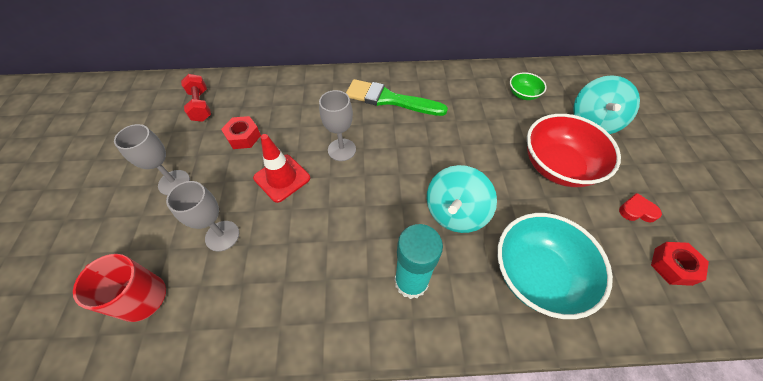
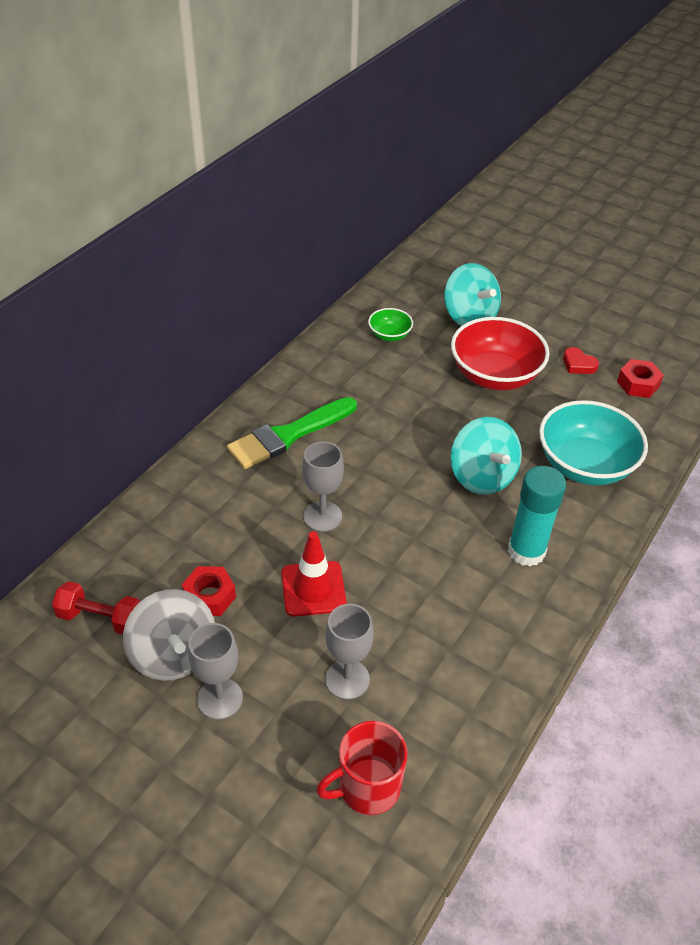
camera: 55 degrees left, 10 degrees down
red heart [619,193,662,222] -> red heart turned 90 degrees counterclockwise [563,347,599,374]
none -> grey spinning top [123,589,215,681]

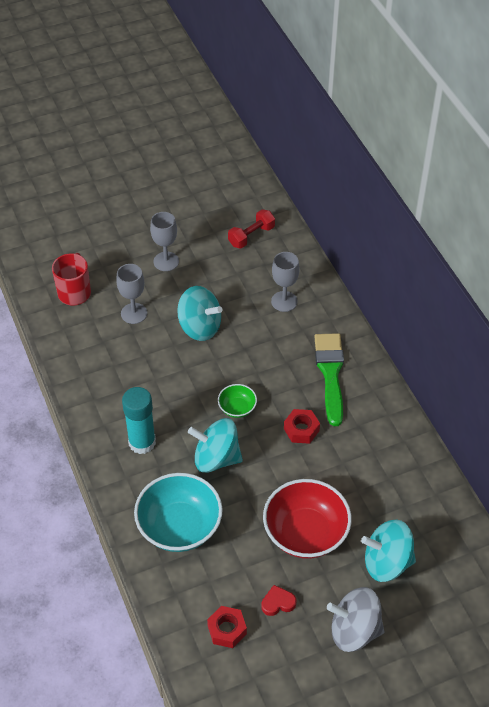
camera: 125 degrees right, 5 degrees up
grey spinning top [123,589,215,681] -> grey spinning top moved to [327,587,384,652]
red nut [182,566,236,616] -> red nut moved to [284,409,320,444]
red traffic cone [281,531,347,617] -> turquoise spinning top [177,286,222,341]
grey goblet [302,441,344,532] -> grey goblet moved to [271,252,300,312]
green bowl [368,308,413,341] -> green bowl moved to [218,384,257,418]

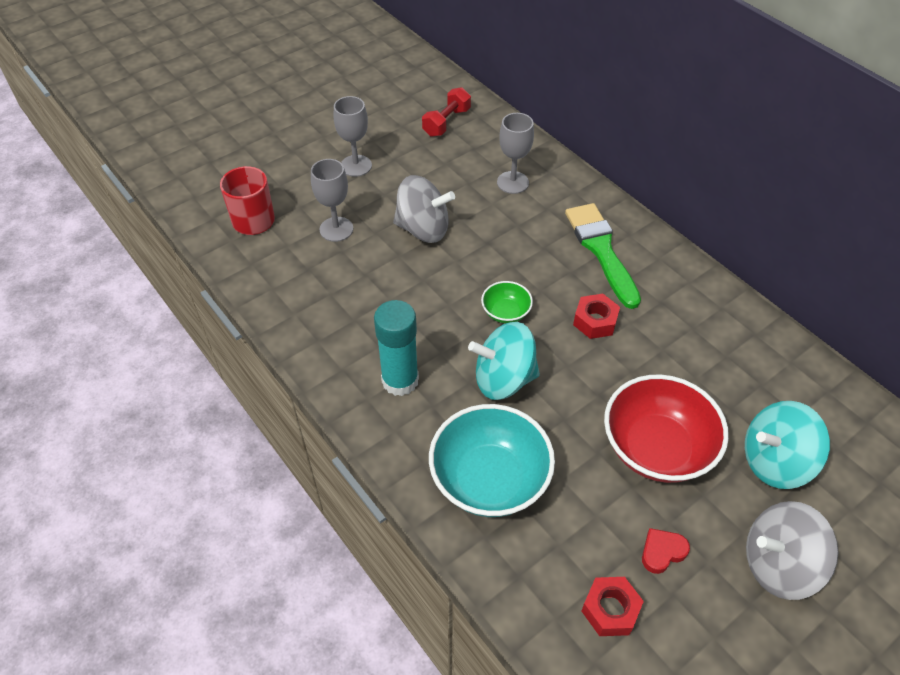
camera: 15 degrees left, 0 degrees up
turquoise spinning top [177,286,222,341] -> grey spinning top [393,175,455,243]

